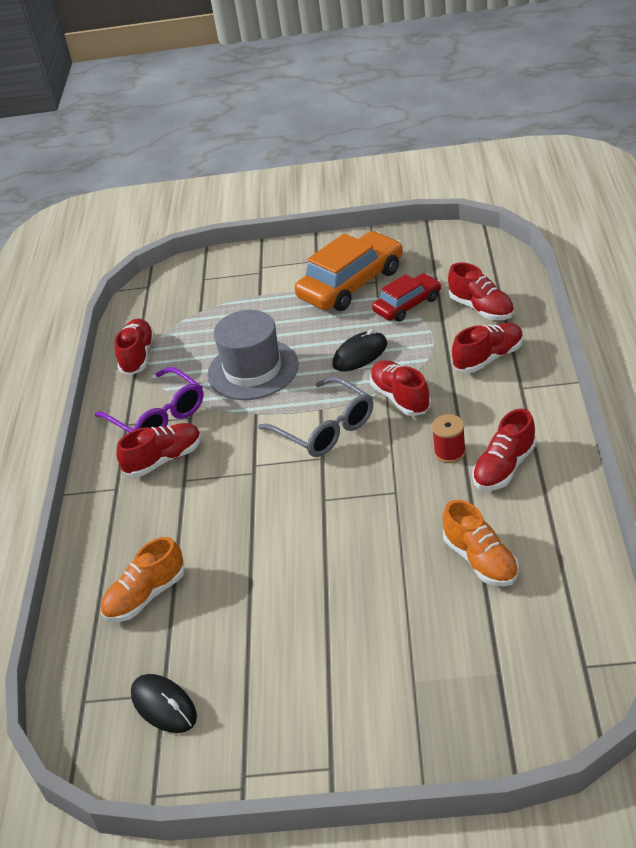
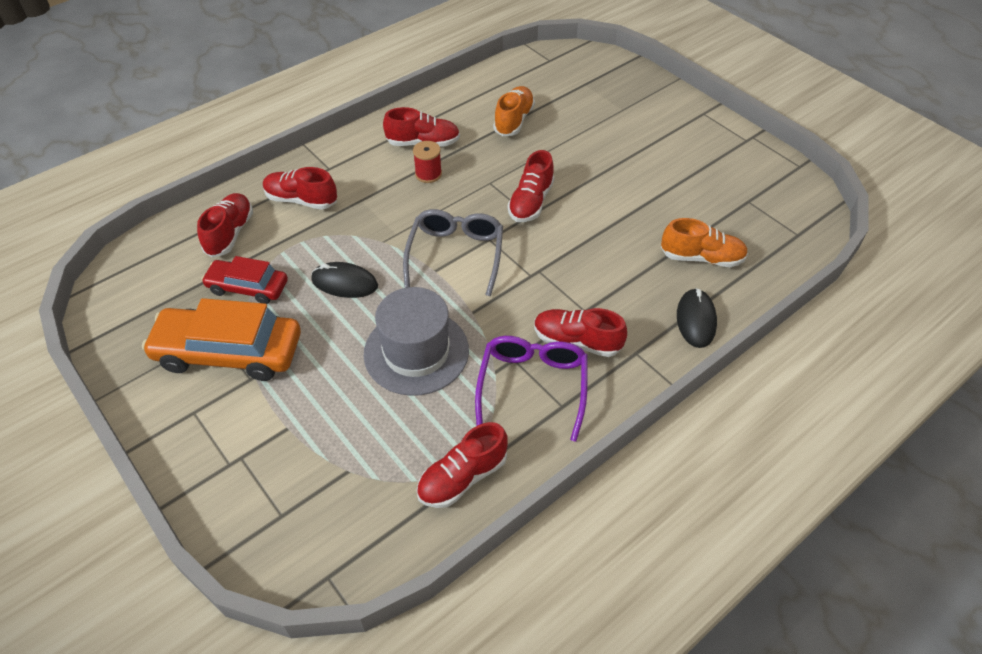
camera: 135 degrees left, 10 degrees up
black mouse [131,674,197,733] -> black mouse moved to [677,288,717,348]
red shoe [370,360,431,416] -> red shoe moved to [508,150,554,222]

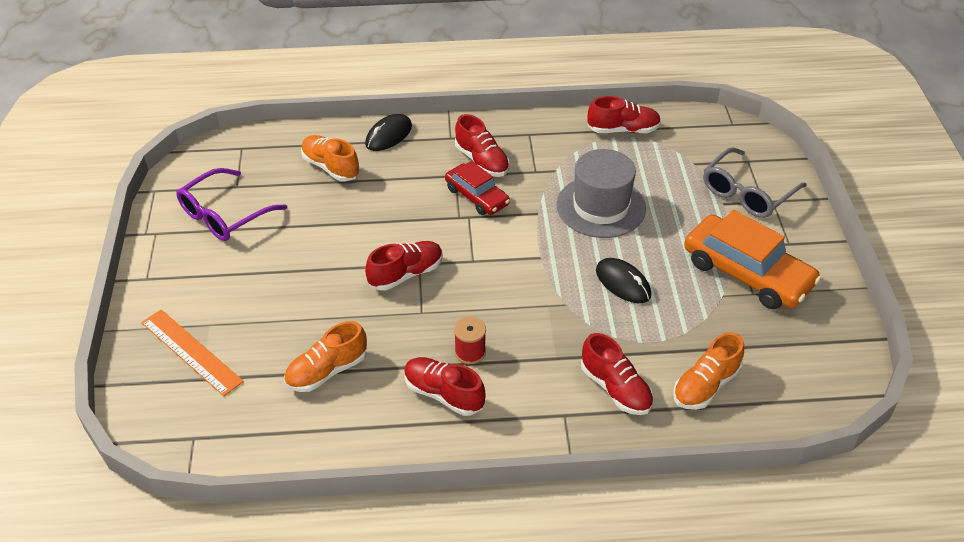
camera: 145 degrees left, 5 degrees down
red shoe [197,193,253,257] -> orange shoe [673,332,744,410]
red car [201,256,288,304] -> red car moved to [445,161,510,215]
grey glasses [403,209,503,296] -> grey glasses moved to [703,147,806,218]
purple glasses [475,336,588,442] -> purple glasses moved to [176,168,287,241]
none -> orange ruler [141,309,244,396]

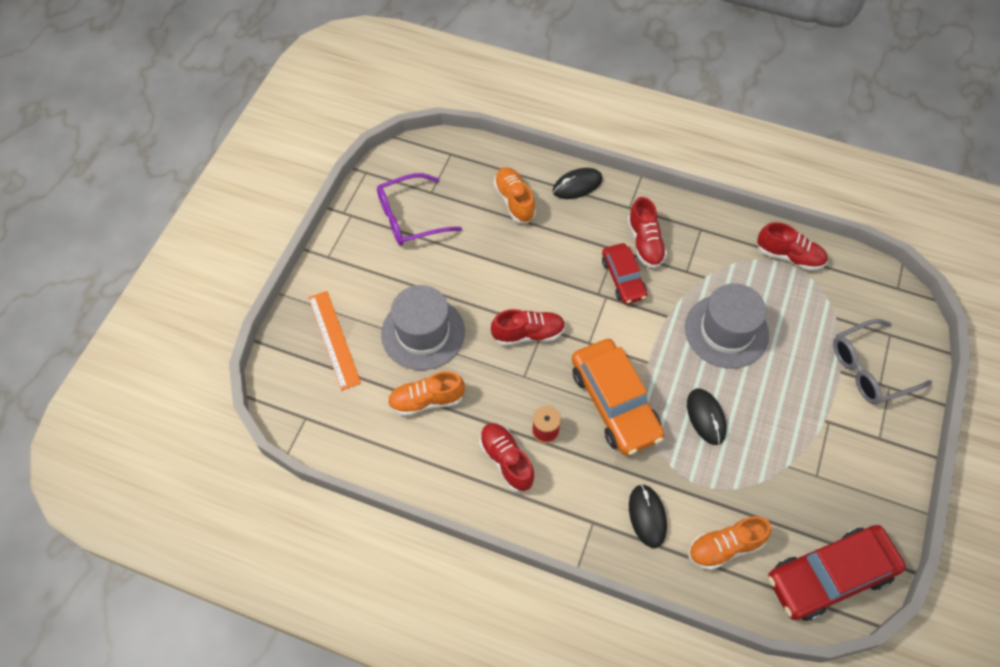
camera: 25 degrees right, 15 degrees up
red shoe [581,333,654,415] -> black mouse [629,484,667,548]
orange car [684,210,821,309] -> orange car moved to [572,339,665,456]
none -> grey hat [381,285,465,370]
none -> red car [768,525,906,621]

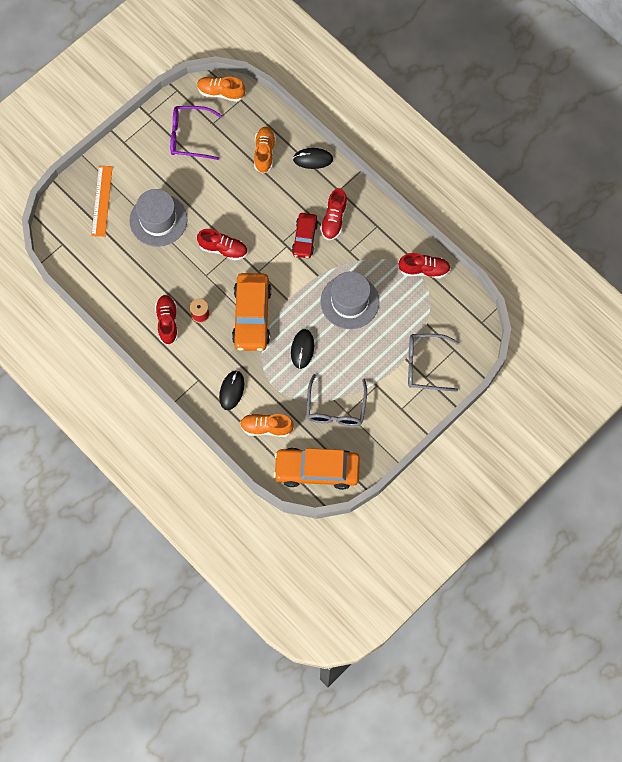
camera: 25 degrees right, 10 degrees up
orange shoe [387,371,465,416] -> orange shoe moved to [197,77,245,102]
red shoe [757,222,828,271] -> red shoe turned 45 degrees counterclockwise [399,253,451,278]
red car [768,525,906,621] -> orange car [273,448,360,490]
none -> grey glasses [306,374,367,426]

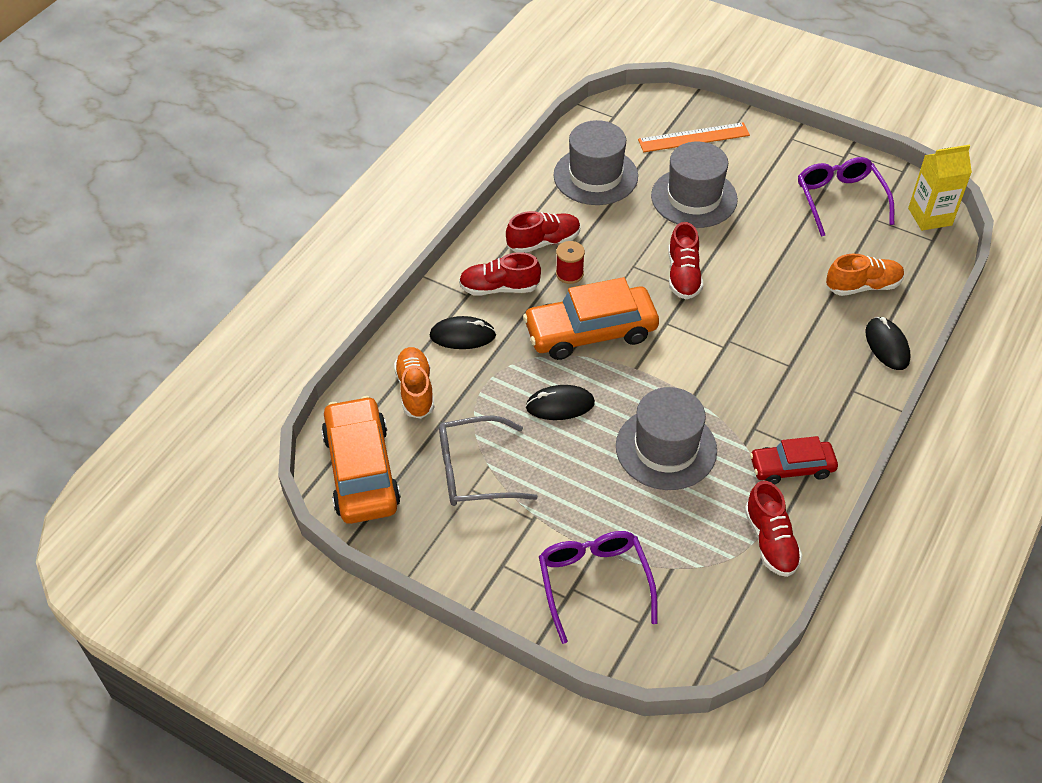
camera: 75 degrees right, 20 degrees down
orange shoe [197,77,245,102] -> yellow carton [908,145,972,231]
red car [292,213,318,258] -> red car moved to [750,436,838,485]
red shoe [320,188,347,240] -> red shoe moved to [459,252,541,295]
grey glasses [408,334,459,391] -> purple glasses [539,531,658,644]
none -> grey hat [553,120,638,205]

